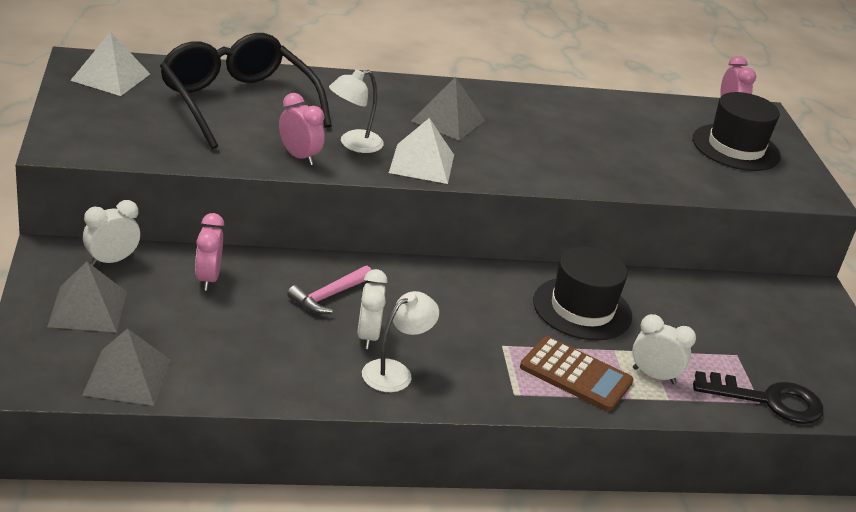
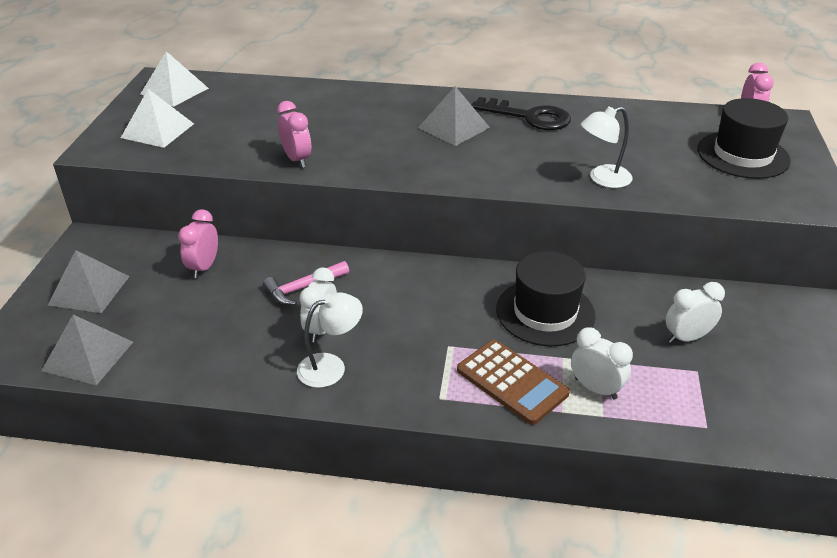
camera: 20 degrees right, 5 degrees up
white clock [83,200,140,266] -> white clock moved to [665,282,725,343]
black glasses [160,33,332,149] -> none
white lamp [329,70,384,153] -> white lamp moved to [581,106,633,188]
white pyramid [389,118,454,184] -> white pyramid moved to [121,89,194,148]
black key [693,371,823,424] -> black key moved to [472,97,571,130]

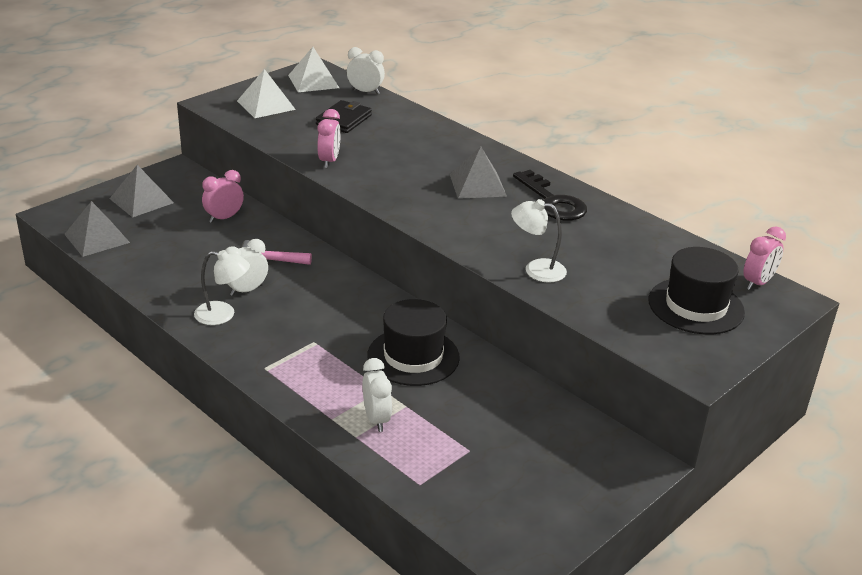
camera: 35 degrees right, 5 degrees down
brown calculator [457,340,570,425] -> none
white clock [665,282,725,343] -> white clock moved to [347,47,385,94]
none -> black wallet [316,100,372,133]

